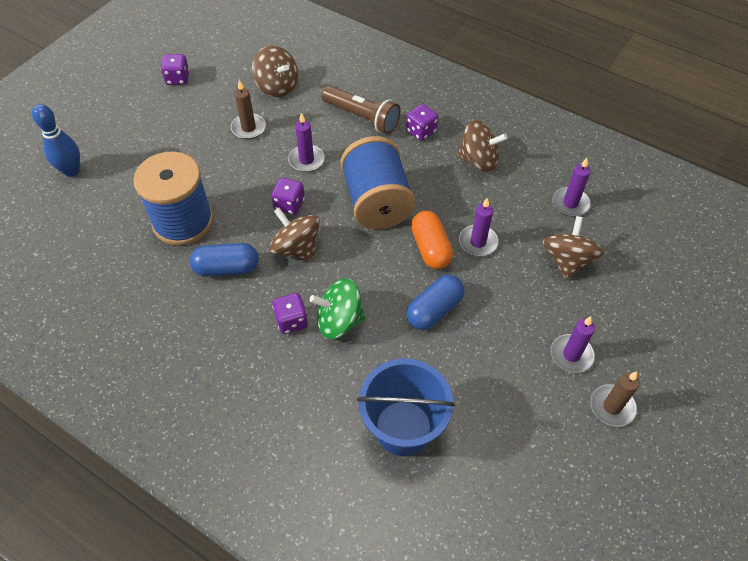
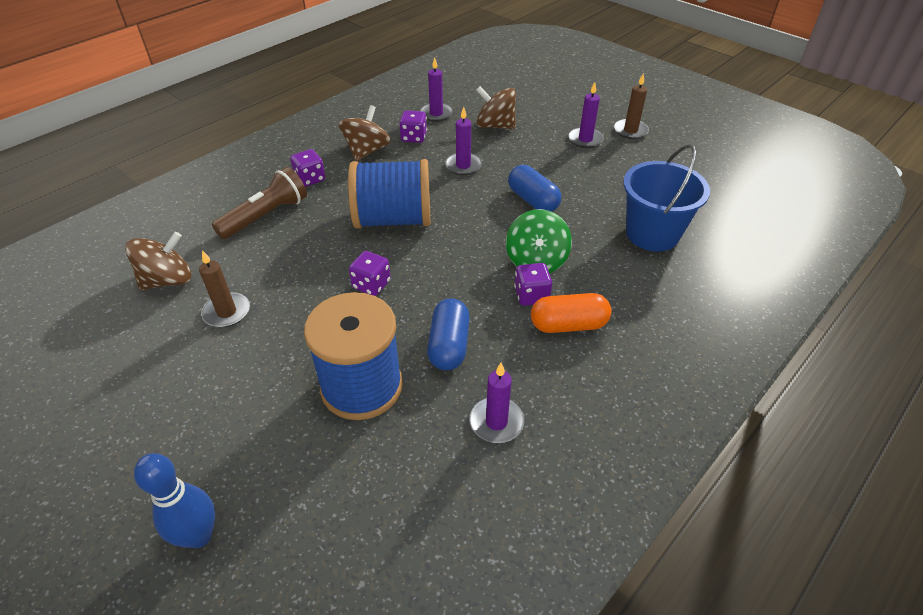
camera: 80 degrees left, 10 degrees down
purple dice [161,54,189,85] -> purple dice moved to [399,110,427,143]
brown spinning top [269,208,320,261] -> none
purple candle [288,113,325,172] -> purple candle moved to [469,363,524,443]
orange capsule [411,211,453,269] -> orange capsule moved to [531,293,611,333]

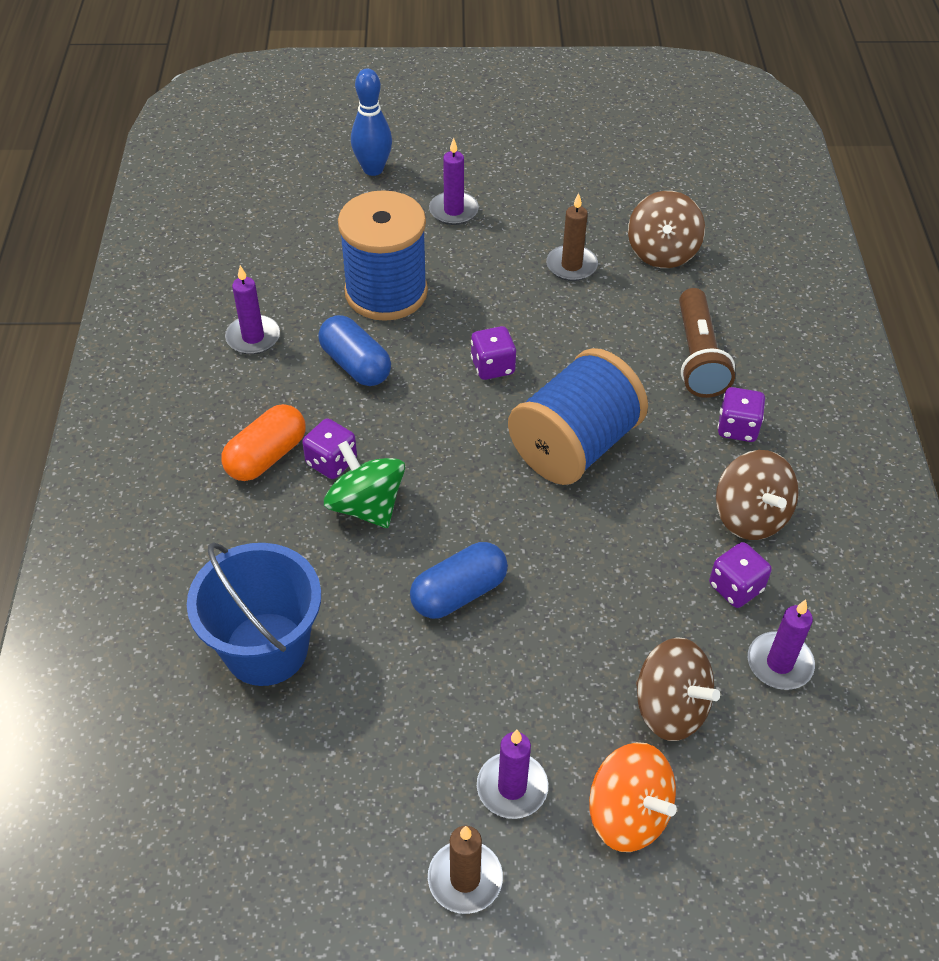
camera: 135 degrees right, 5 degrees up
purple candle [445,107,482,175] -> purple candle moved to [429,138,479,225]
brown spinning top [476,86,516,129] -> brown spinning top turned 60 degrees clockwise [636,637,720,741]
blue capsule [508,165,561,212] -> blue capsule turned 45 degrees counterclockwise [410,542,508,619]
none -> orange spinning top [589,742,677,852]

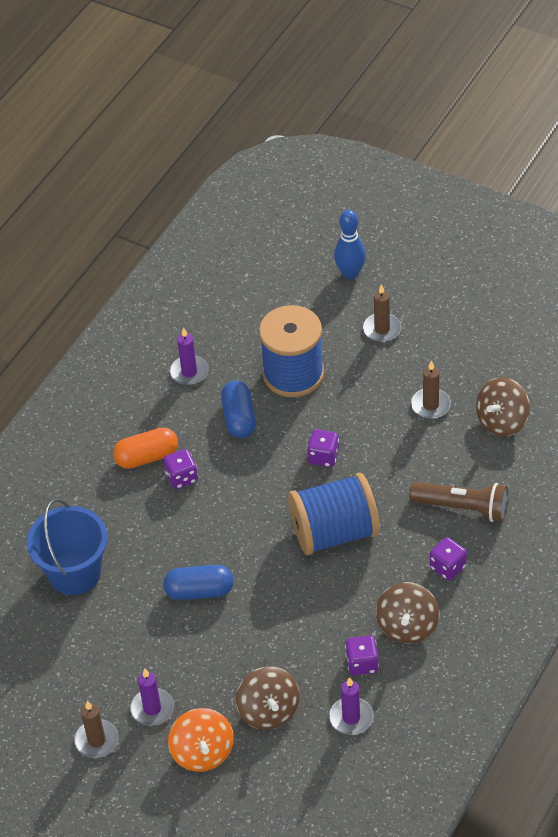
camera: 35 degrees right, 0 degrees up
green spinning top [324,441,405,528] -> none
purple candle [429,138,479,225] -> brown candle [363,284,401,342]
brown flashlight [679,288,735,398] -> brown flashlight turned 105 degrees counterclockwise [409,482,508,522]

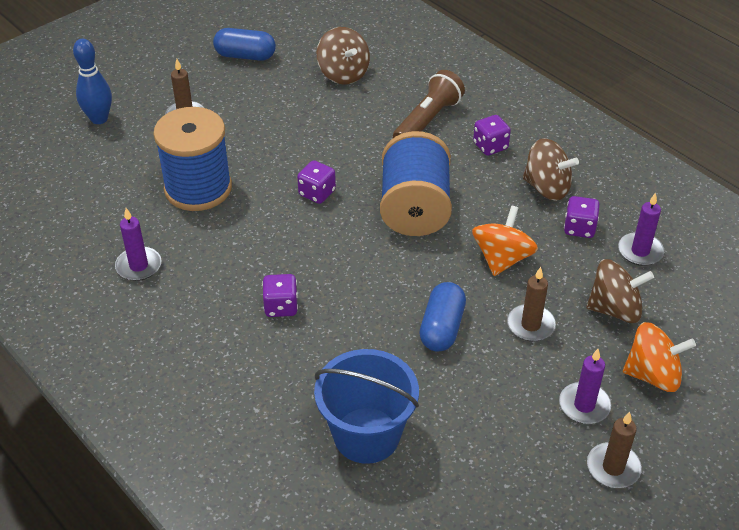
camera: 75 degrees left, 5 degrees down
orange capsule [113,427,178,469] -> none
blue capsule [221,381,256,438] -> blue capsule moved to [213,28,276,61]
brown candle [411,360,451,419] -> brown candle moved to [507,267,556,341]
none -> orange spinning top [472,205,538,276]

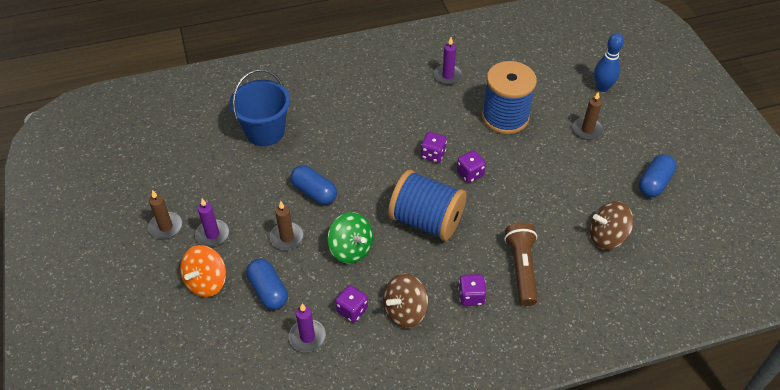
camera: 115 degrees right, 5 degrees up
purple dice [262,274,298,317] -> purple dice moved to [421,132,447,163]
brown flashlight [393,70,465,138] -> brown flashlight turned 150 degrees counterclockwise [504,223,538,306]
orange spinning top [472,205,538,276] -> green spinning top [328,212,373,263]
brown spinning top [586,259,654,323] -> blue capsule [246,259,288,310]

